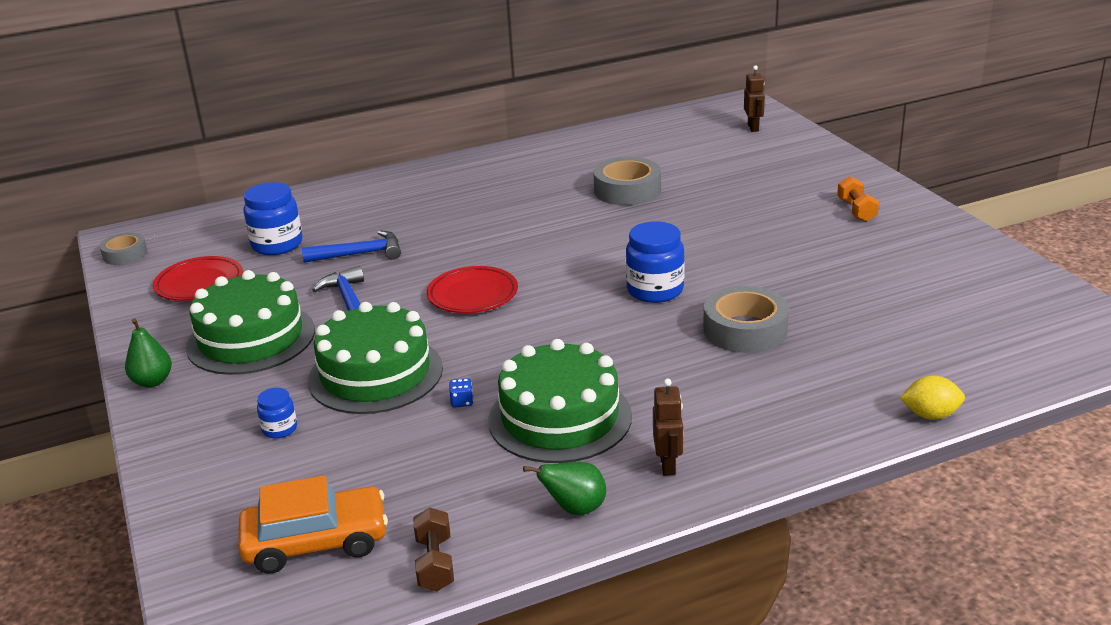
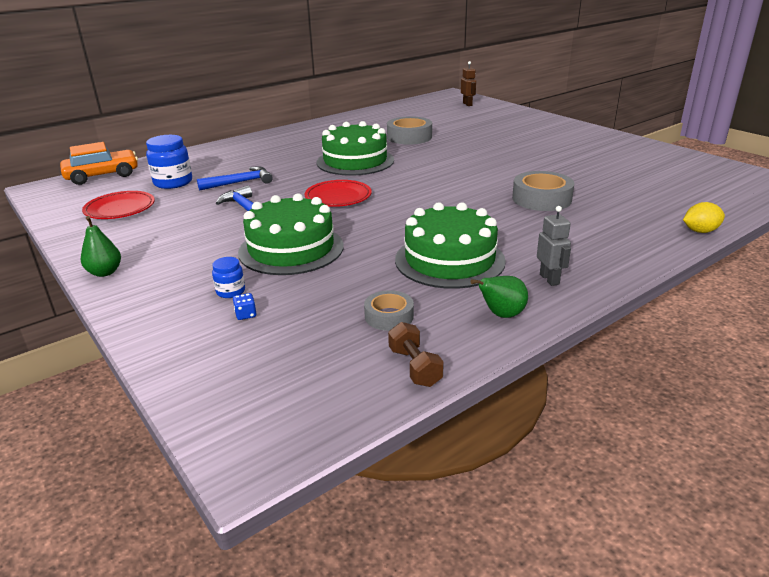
camera: 15 degrees left, 0 degrees up
grey tape [100,233,147,265] -> grey tape moved to [364,290,414,331]
green cake [186,270,315,375] -> green cake moved to [316,121,394,176]
orange car [238,475,388,574] -> orange car moved to [60,142,138,185]
blue dice [449,378,473,408] -> blue dice moved to [233,293,257,320]
blue jar [626,221,685,303] -> none
brown robot [653,379,683,476] -> grey robot [537,206,571,286]
orange dumbbell [837,176,879,222] -> none

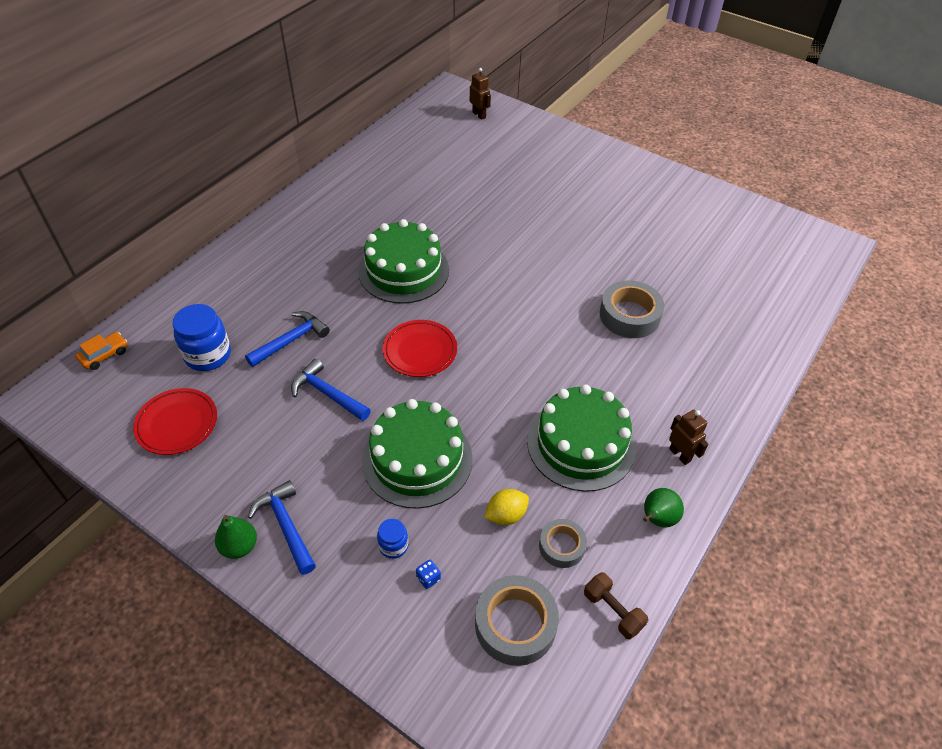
camera: 20 degrees left, 20 degrees up
orange car [60,142,138,185] -> orange car [75,332,128,370], size x0.53
grey tape [387,116,432,145] -> grey tape moved to [475,575,559,666]
grey robot [537,206,571,286] -> brown robot [669,410,708,465]
yellow lemon [683,202,725,233] -> yellow lemon moved to [484,489,529,525]
none -> blue hammer [248,480,316,575]

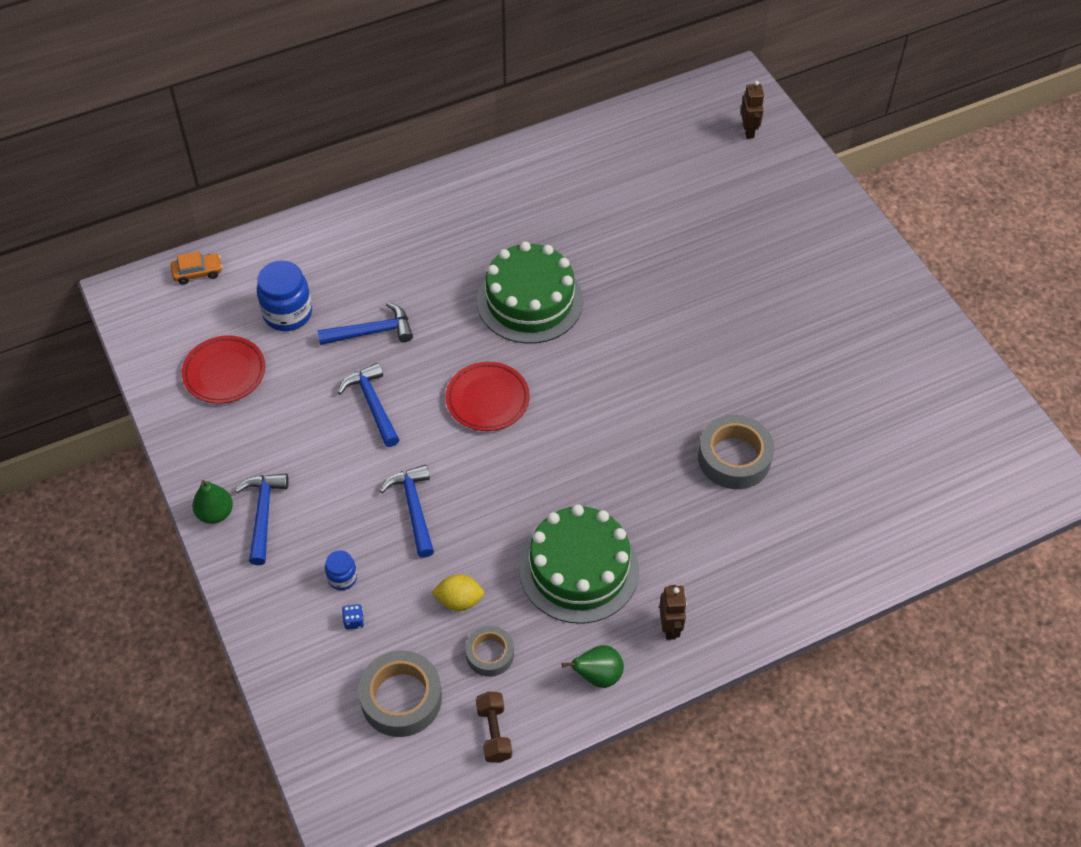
camera: 30 degrees right, 5 degrees up
green cake [362,399,473,509] -> blue hammer [380,465,434,558]

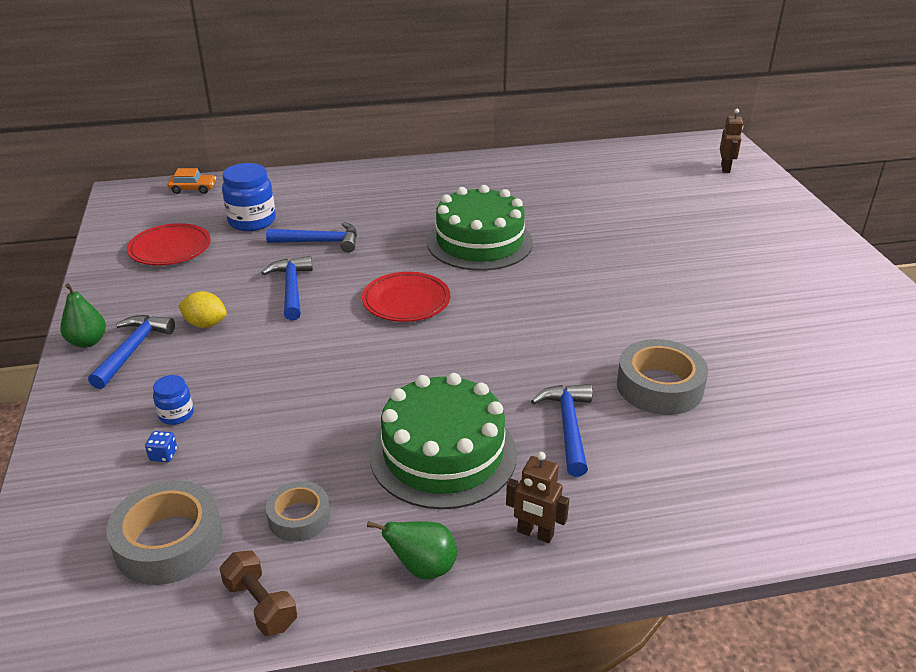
camera: 15 degrees right, 20 degrees down
blue hammer [380,465,434,558] -> blue hammer moved to [531,384,592,477]
yellow lemon [432,574,484,611] -> yellow lemon moved to [178,291,227,328]
brown dumbbell [476,692,512,763] -> brown dumbbell turned 45 degrees counterclockwise [220,550,297,636]
brown robot [659,585,687,640] -> brown robot turned 105 degrees clockwise [506,452,569,543]

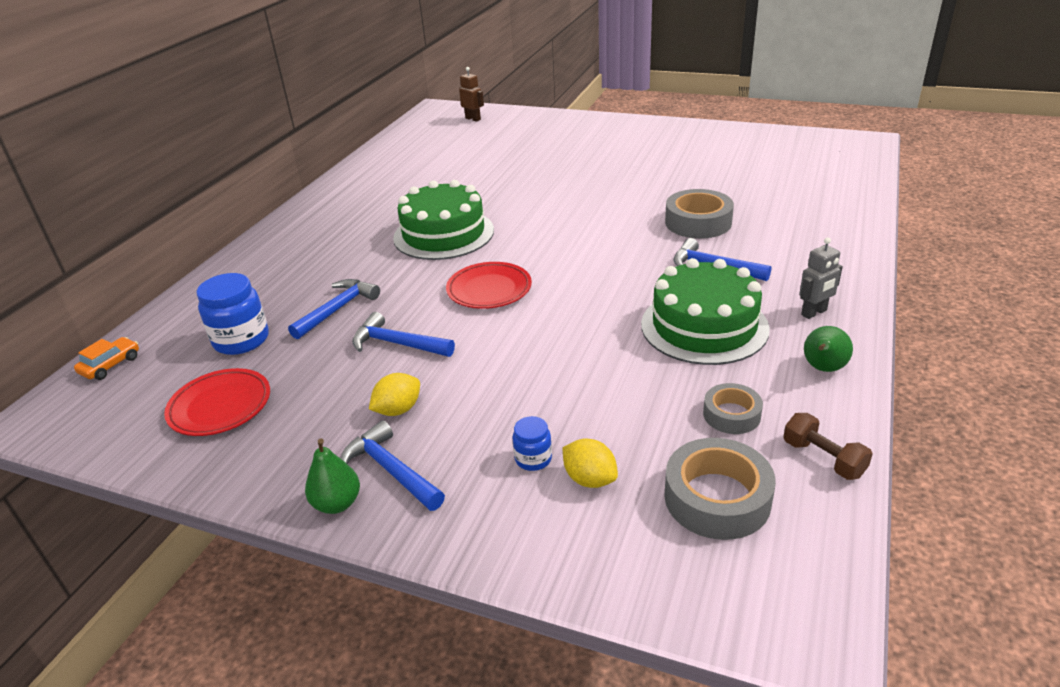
camera: 55 degrees left, 0 degrees up
blue dice [145,431,177,462] -> yellow lemon [563,439,618,488]
brown dumbbell [220,550,297,636] -> brown dumbbell turned 60 degrees clockwise [783,413,873,480]
brown robot [506,452,569,543] -> grey robot [799,237,843,319]

